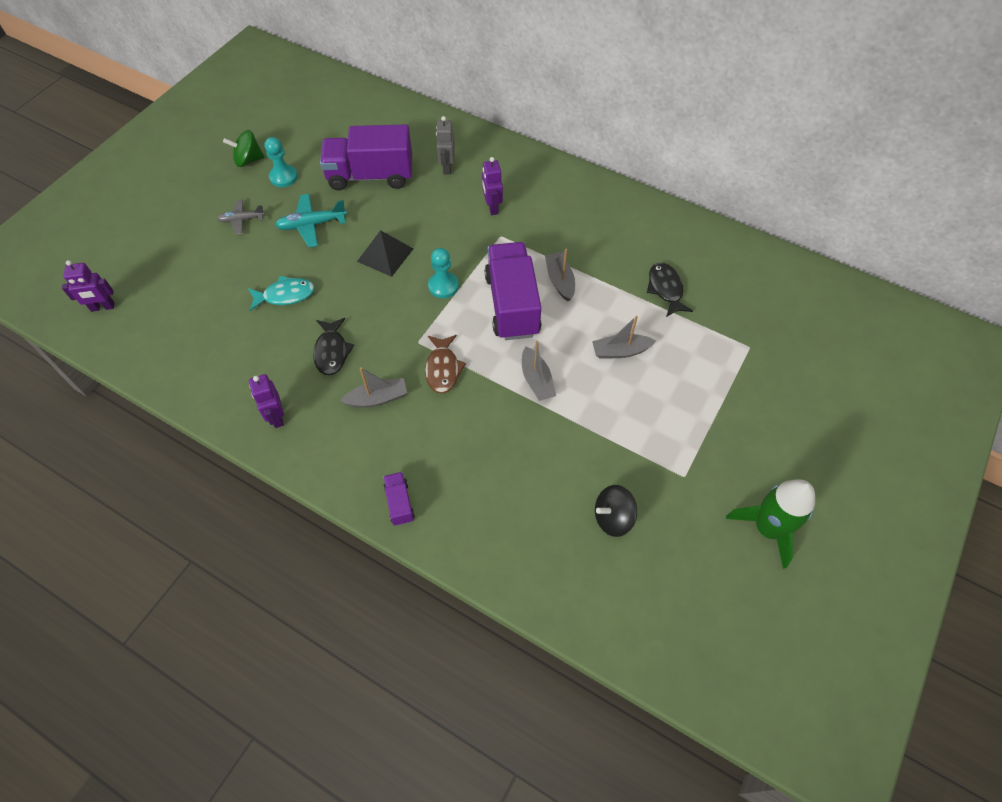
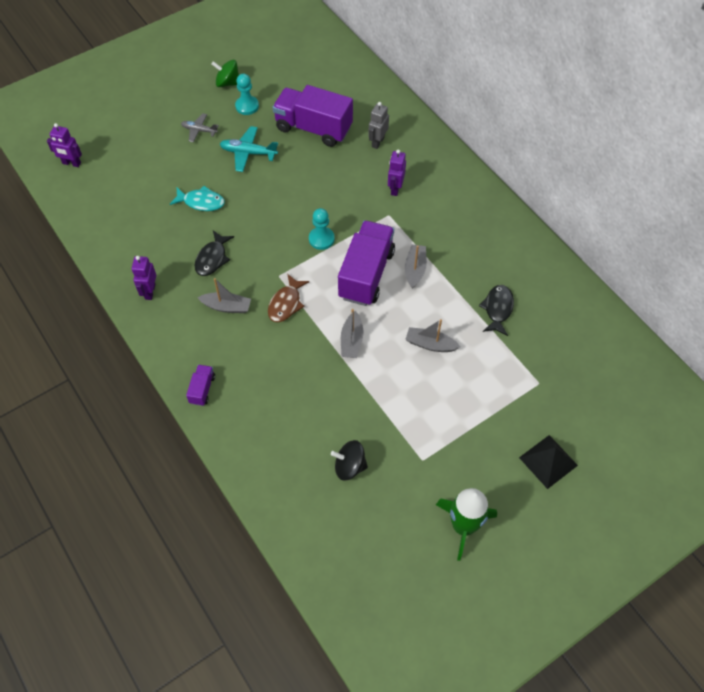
camera: 25 degrees right, 0 degrees up
black pyramid [357,230,413,277] -> black pyramid moved to [519,435,578,489]

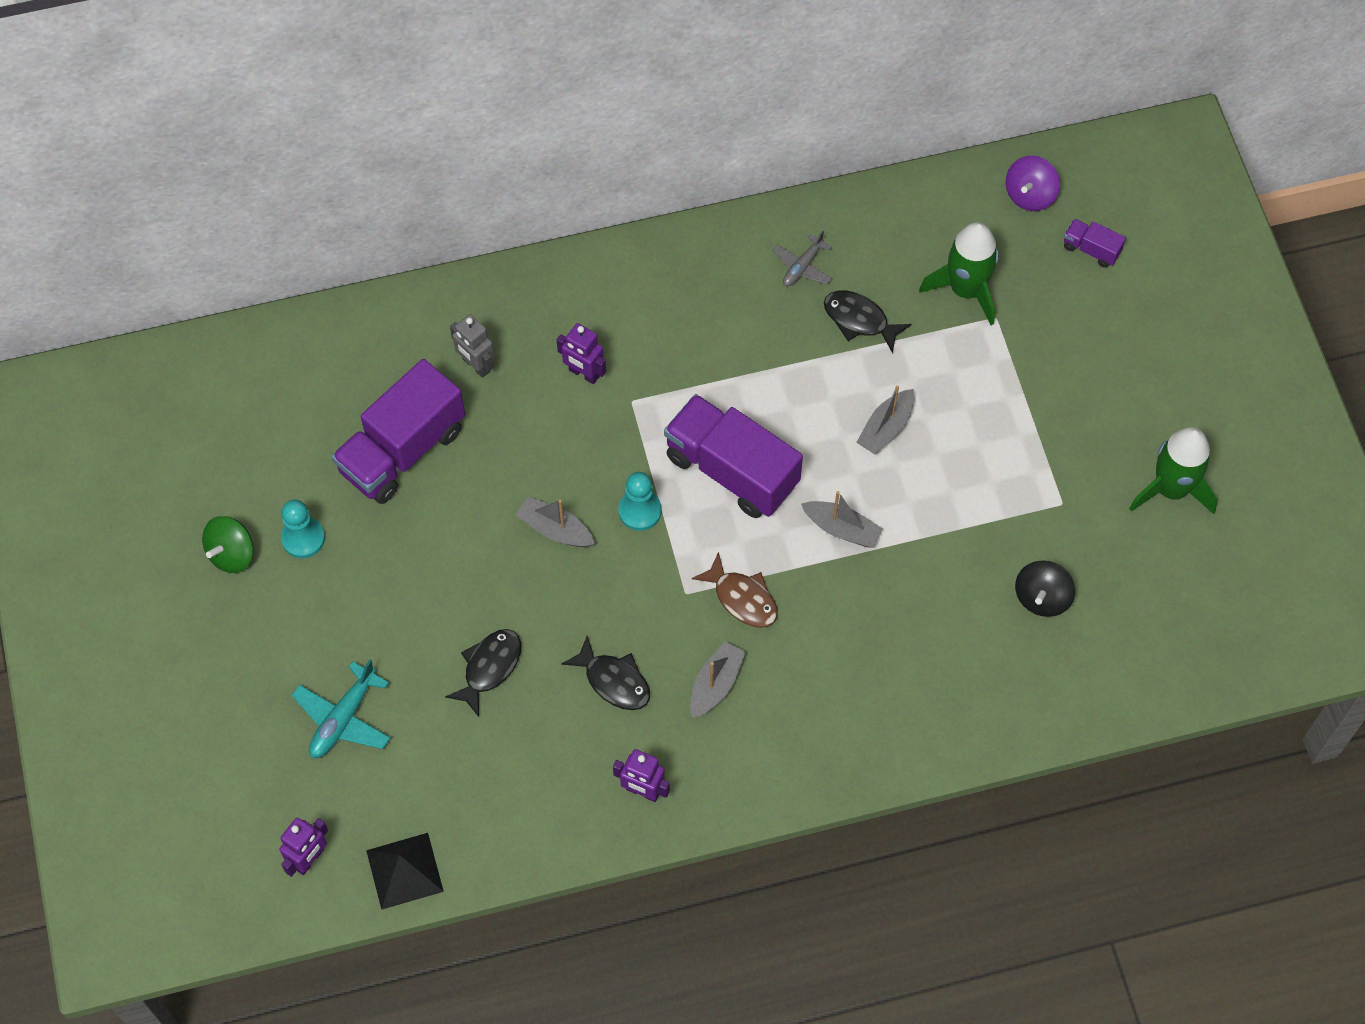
camera: 70 degrees left, 5 degrees up
turquoise fish [170,186,225,211] -> black fish [445,629,521,717]
grey plane [181,113,219,142] -> grey plane moved to [773,231,832,286]
purple truck [186,365,215,406] -> purple truck moved to [1064,219,1126,268]
turquoise plane [220,126,278,172] -> turquoise plane moved to [292,659,391,758]
grey boat [405,244,427,289] -> grey boat moved to [516,497,595,547]
black pyramid [519,435,578,489] -> black pyramid moved to [366,833,444,910]
none -> green rocket [919,222,999,325]
none -> purple spinning top [1005,156,1060,211]

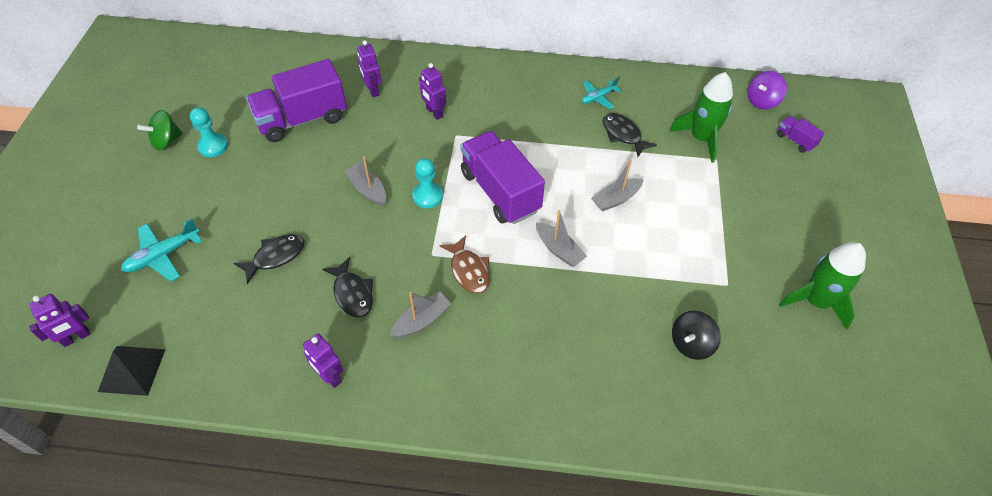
camera: 20 degrees right, 10 degrees down
grey robot [450,314,494,378] -> purple robot [357,40,382,97]
grey plane [773,231,832,286] -> turquoise plane [582,77,621,109]

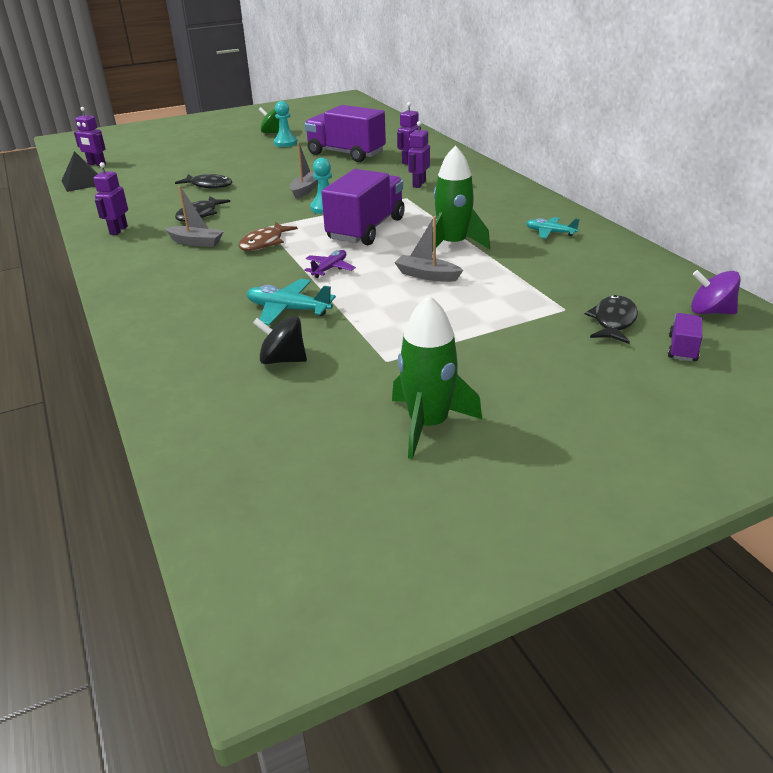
camera: 60 degrees right, 20 degrees down
turquoise plane [121,219,202,282] -> turquoise plane moved to [247,279,336,325]
grey boat [536,210,587,267] -> purple plane [304,250,356,278]
black fish [603,113,657,157] -> black fish moved to [585,295,638,344]
green rocket [669,72,733,163] -> green rocket moved to [434,145,490,249]

